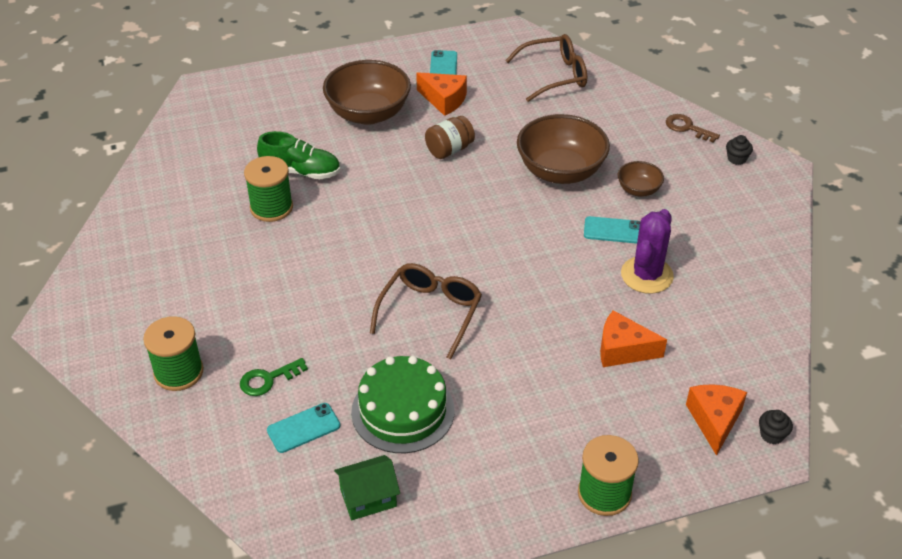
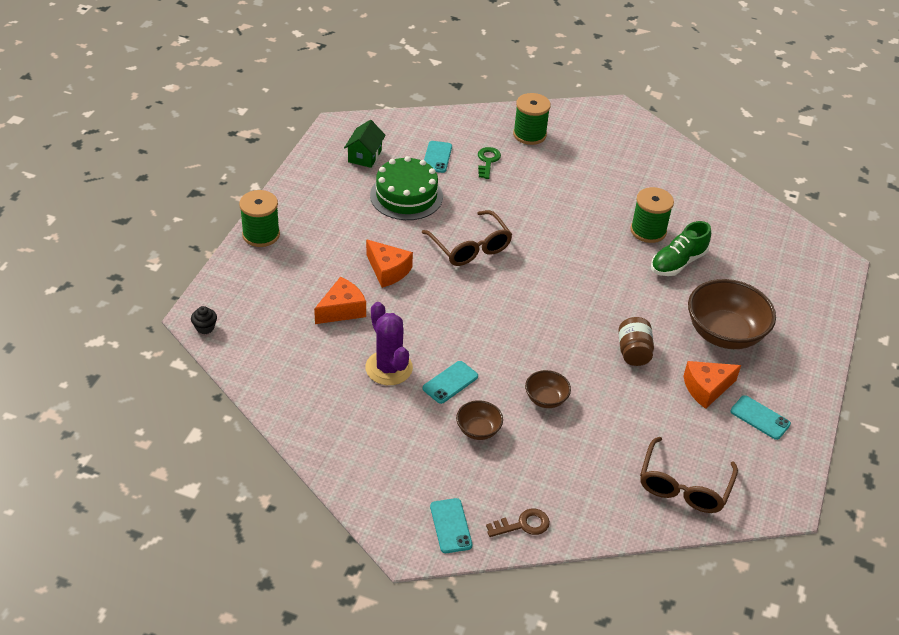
camera: 125 degrees right, 0 degrees up
brown bowl [517,114,610,184] -> brown bowl [525,370,571,408], size x0.50
orange cheese [686,384,747,456] -> orange cheese moved to [366,239,413,288]
black cupcake [726,135,753,165] -> turquoise phone [430,498,472,553]

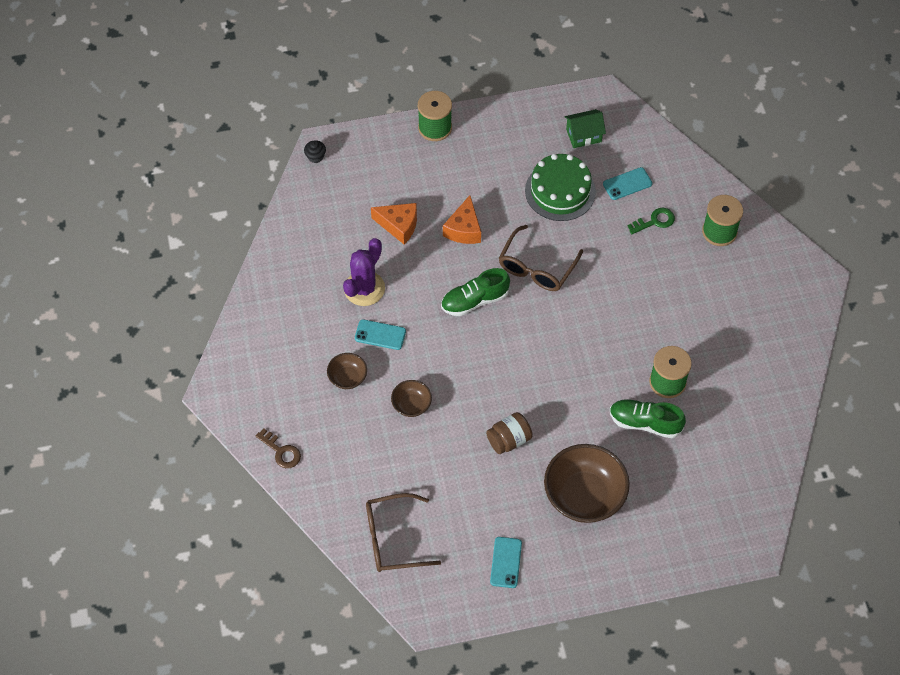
camera: 60 degrees right, 15 degrees up
turquoise phone [430,498,472,553] -> none
orange cheese [684,361,741,409] -> none
none -> green shoe [441,268,510,316]

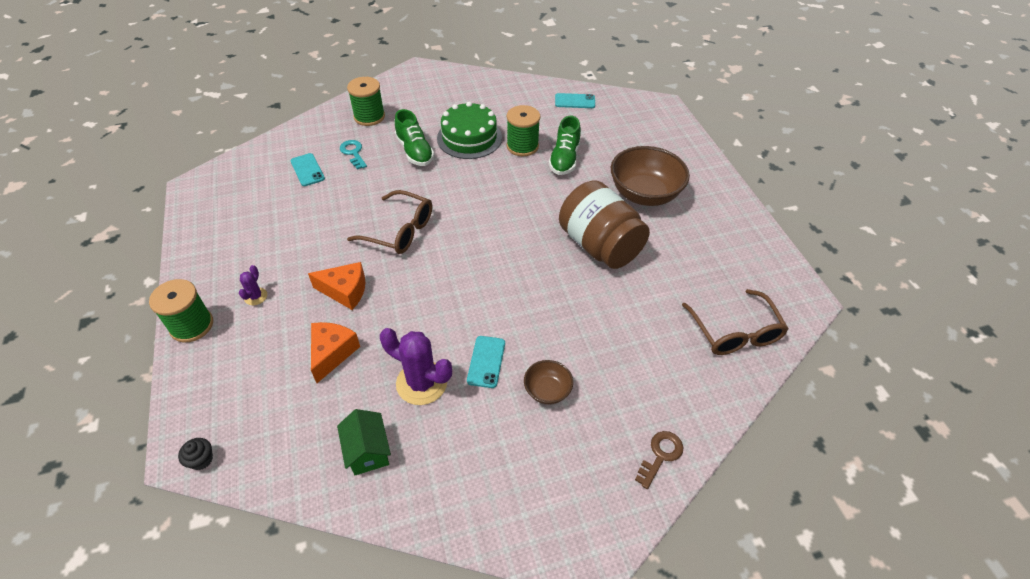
camera: 95 degrees left, 10 degrees down
brown bowl [391,380,432,417] -> none
green shoe [441,268,510,316] -> green shoe moved to [395,109,434,166]
brown jar [486,412,533,454] -> brown jar [559,180,650,269], size x1.95
turquoise phone [490,537,522,588] -> turquoise phone moved to [555,93,595,108]
green cake [525,154,596,221] -> green cake moved to [437,102,502,159]
green house [565,109,606,148] -> green house moved to [337,409,391,475]
green key [628,208,675,234] -> turquoise key [340,140,367,170]
none -> purple cactus [239,265,267,305]

